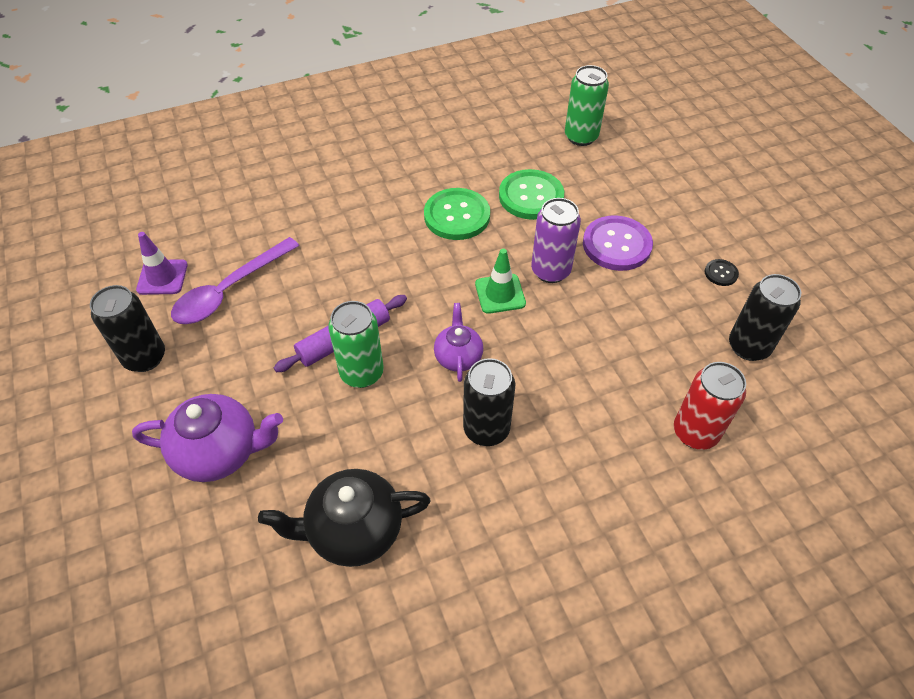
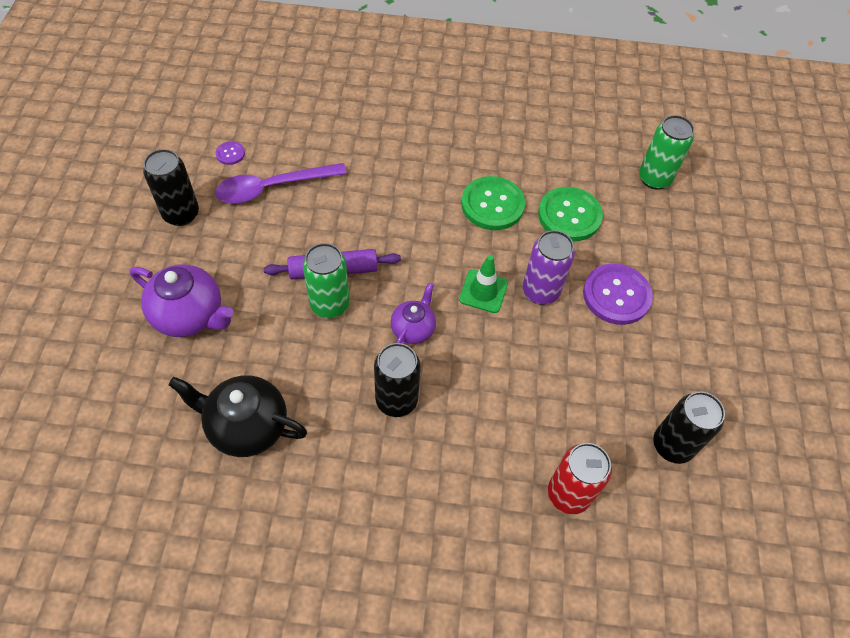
camera: 25 degrees right, 5 degrees up
purple traffic cone [136,232,188,295] -> purple button [216,141,245,165]
black button [705,259,739,286] -> none

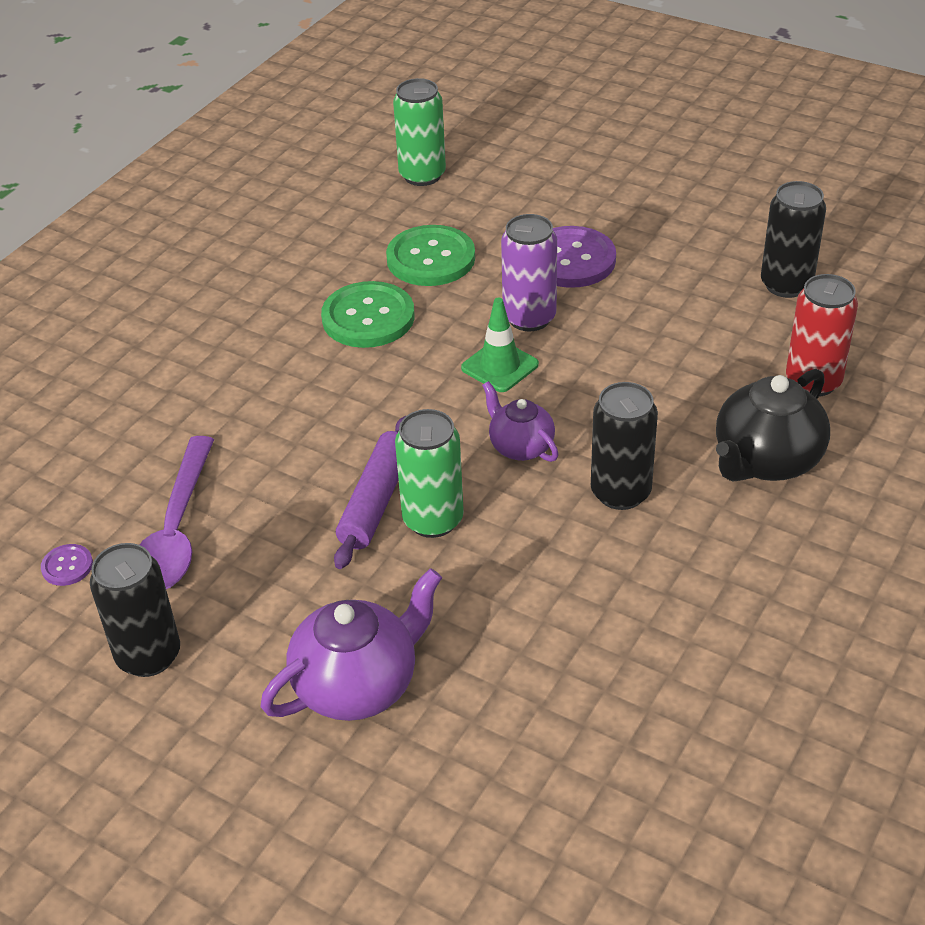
camera: 60 degrees left, 15 degrees down
black teapot [169,375,307,457] -> black teapot moved to [716,369,830,481]

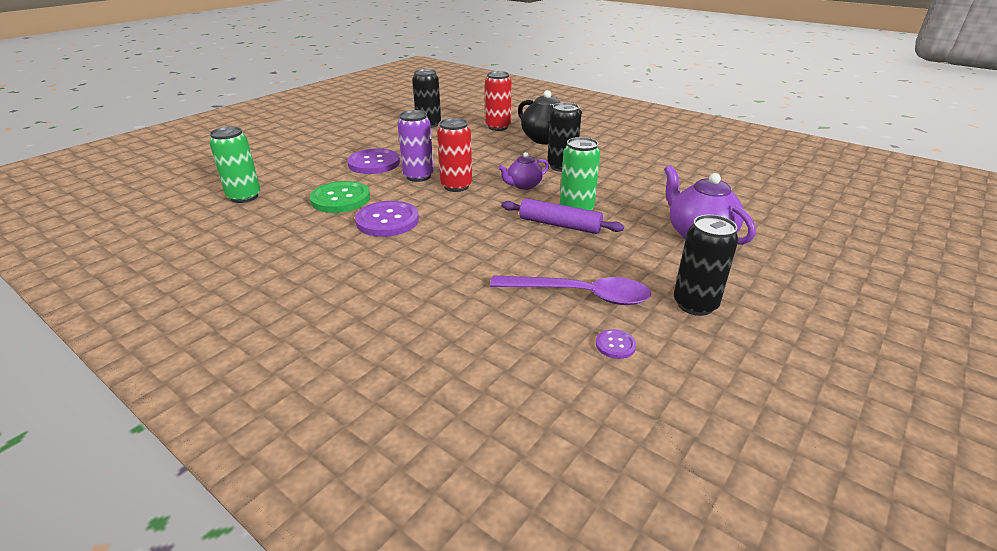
camera: 85 degrees left, 10 degrees down
green button [321,281,414,348] -> purple button [355,201,419,237]
green traffic cone [461,297,539,392] -> red can [437,118,472,192]

